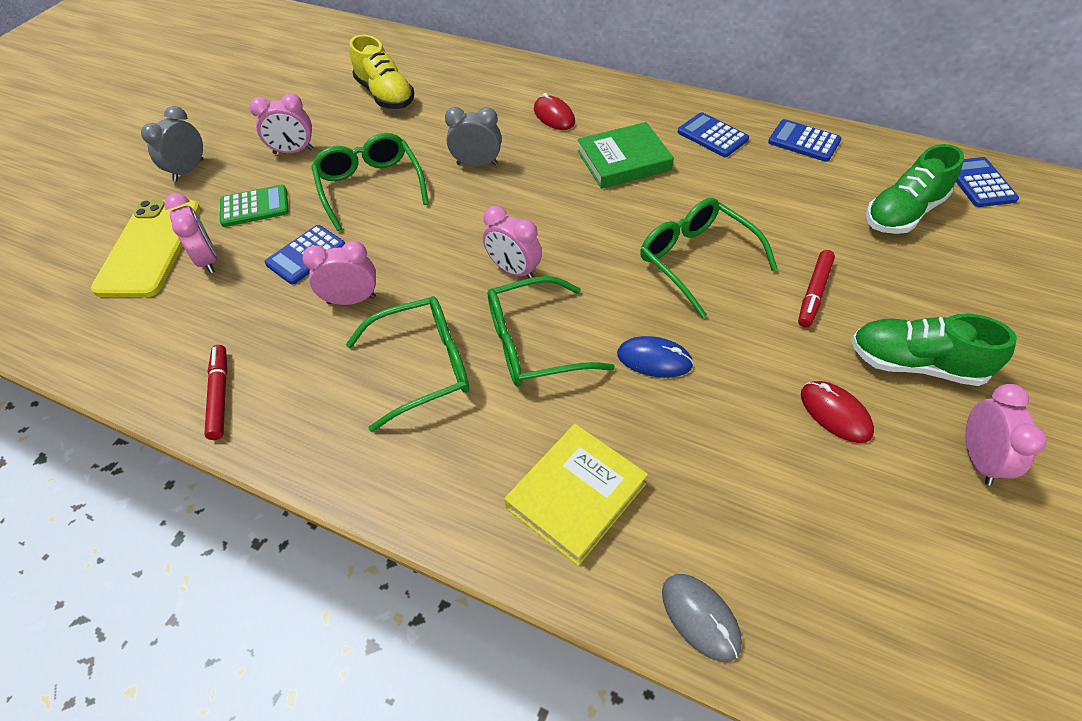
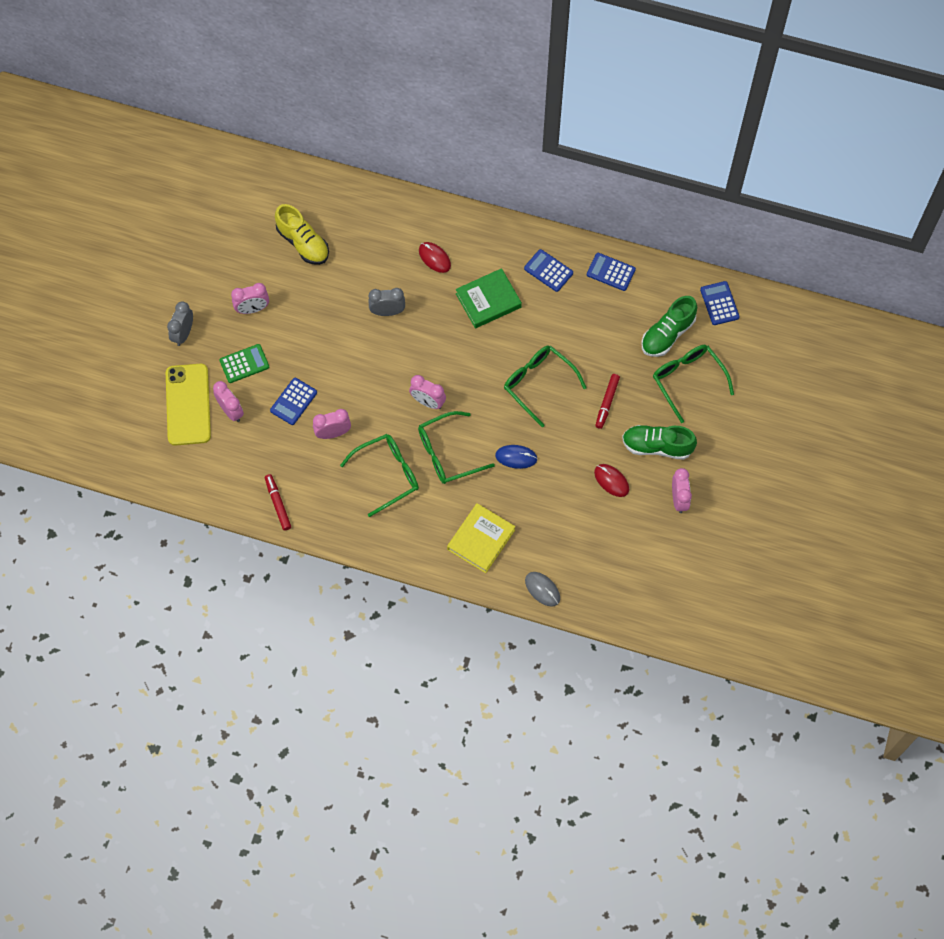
camera: 10 degrees left, 15 degrees up
green glasses [311,133,429,231] -> green glasses moved to [653,345,734,423]

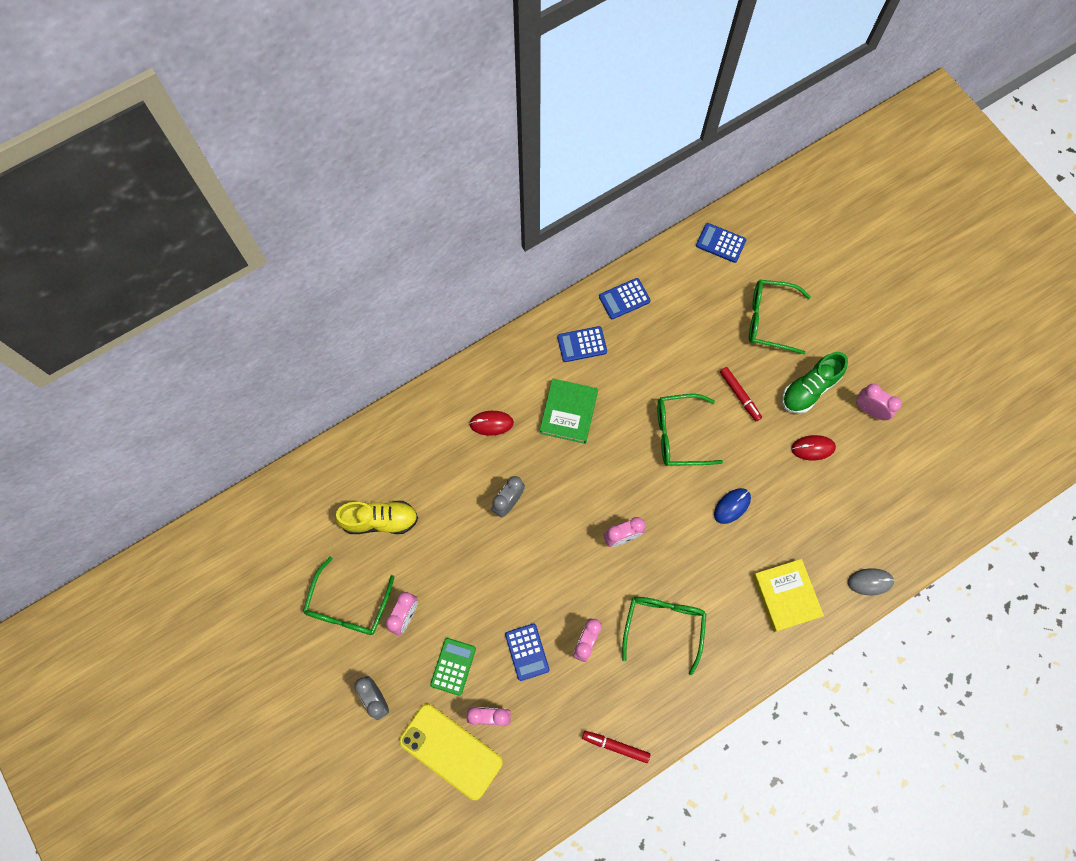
camera: 50 degrees left, 5 degrees up
green glasses [418,411,495,484] -> green glasses moved to [303,557,394,635]
green shoe [641,296,697,357] -> none

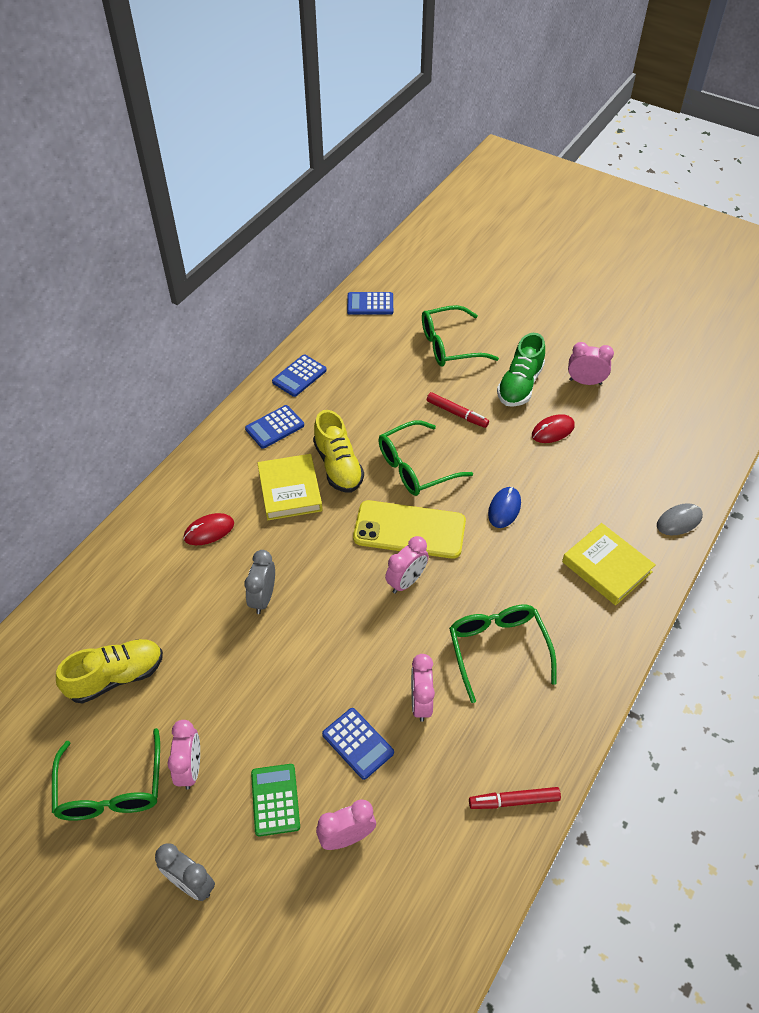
camera: 25 degrees left, 20 degrees down
yellow phone [399,704,503,800] -> yellow phone moved to [353,500,466,559]
green book [540,378,598,444] -> yellow book [257,454,322,520]
none -> yellow shoe [313,410,364,493]

